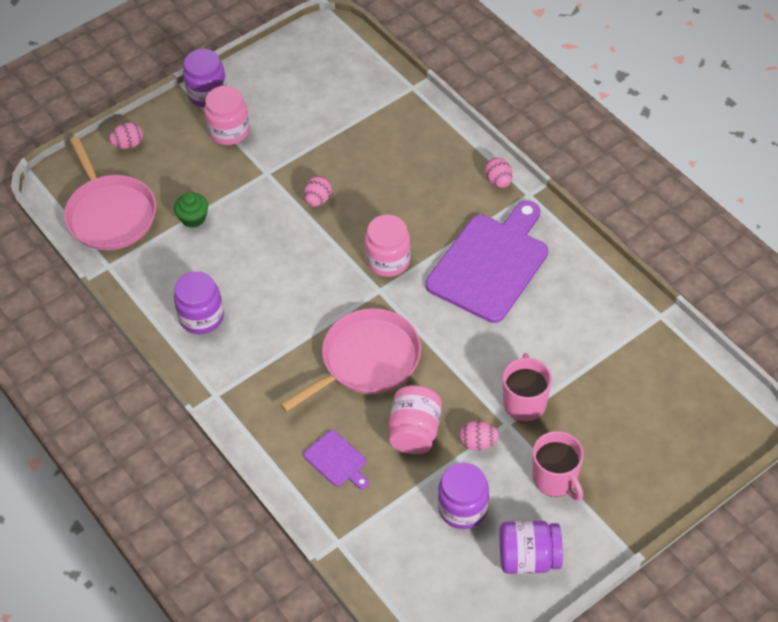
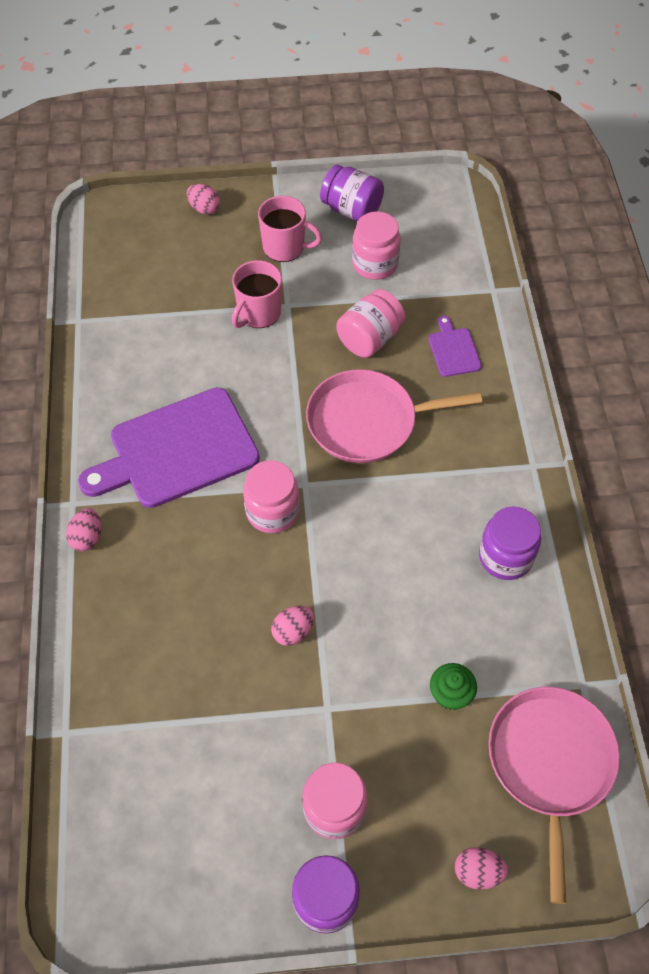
camera: 150 degrees left, 5 degrees up
purple jar [438,462,489,529] -> pink jar [352,212,401,280]
pink egg [460,421,499,451] -> pink egg moved to [187,184,220,214]
pink mug [533,431,584,501] -> pink mug turned 105 degrees clockwise [258,196,322,262]

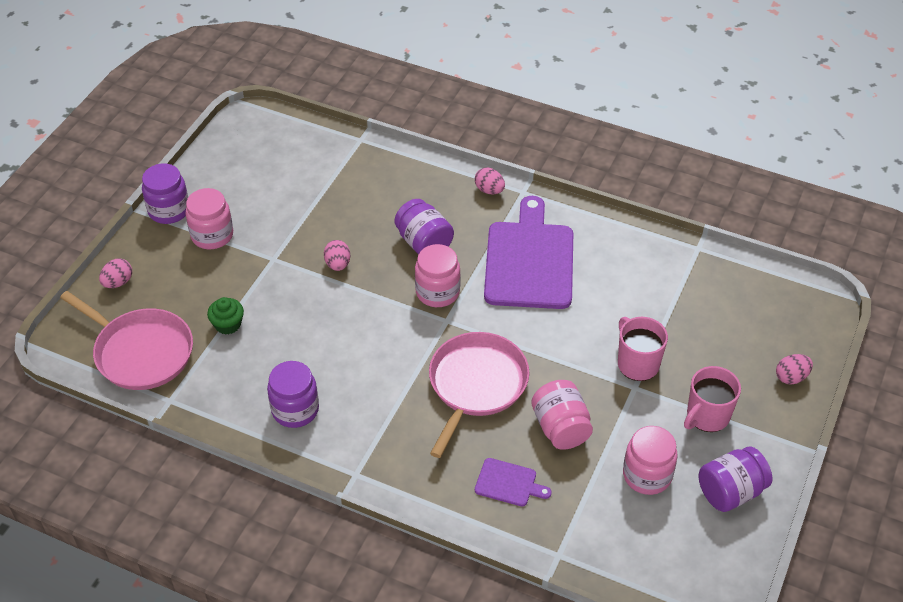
camera: 120 degrees right, 10 degrees down
none -> purple jar [395,199,454,255]

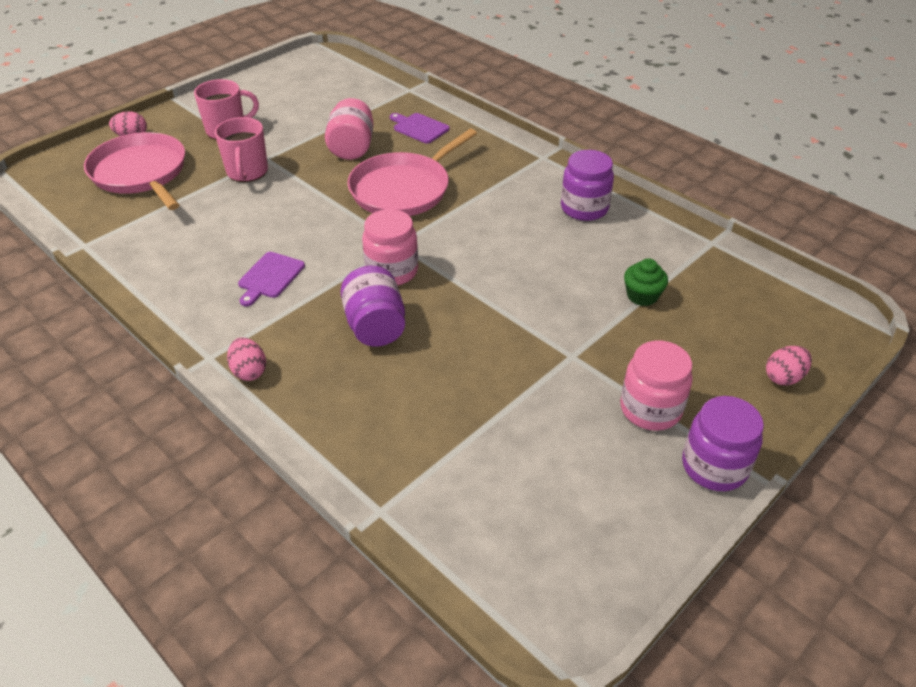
camera: 160 degrees left, 5 degrees down
pink pan [60,291,193,390] -> pink pan moved to [84,132,185,210]
pink egg [324,240,350,271] -> none
purple cutting board [484,196,573,309] -> purple cutting board [238,252,305,306], size x0.44
pink jar [623,426,678,495] -> none
purple jar [699,446,773,512] -> none

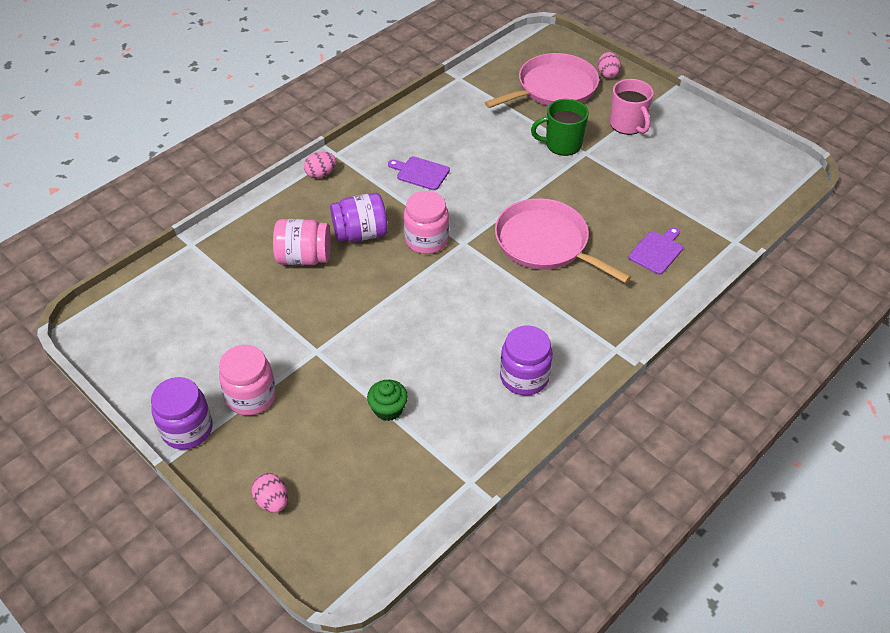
camera: 90 degrees right, 5 degrees up
pink mug [215,117,268,182] -> green mug [531,99,589,156]
pink jar [325,98,374,160] -> pink jar moved to [273,219,331,265]

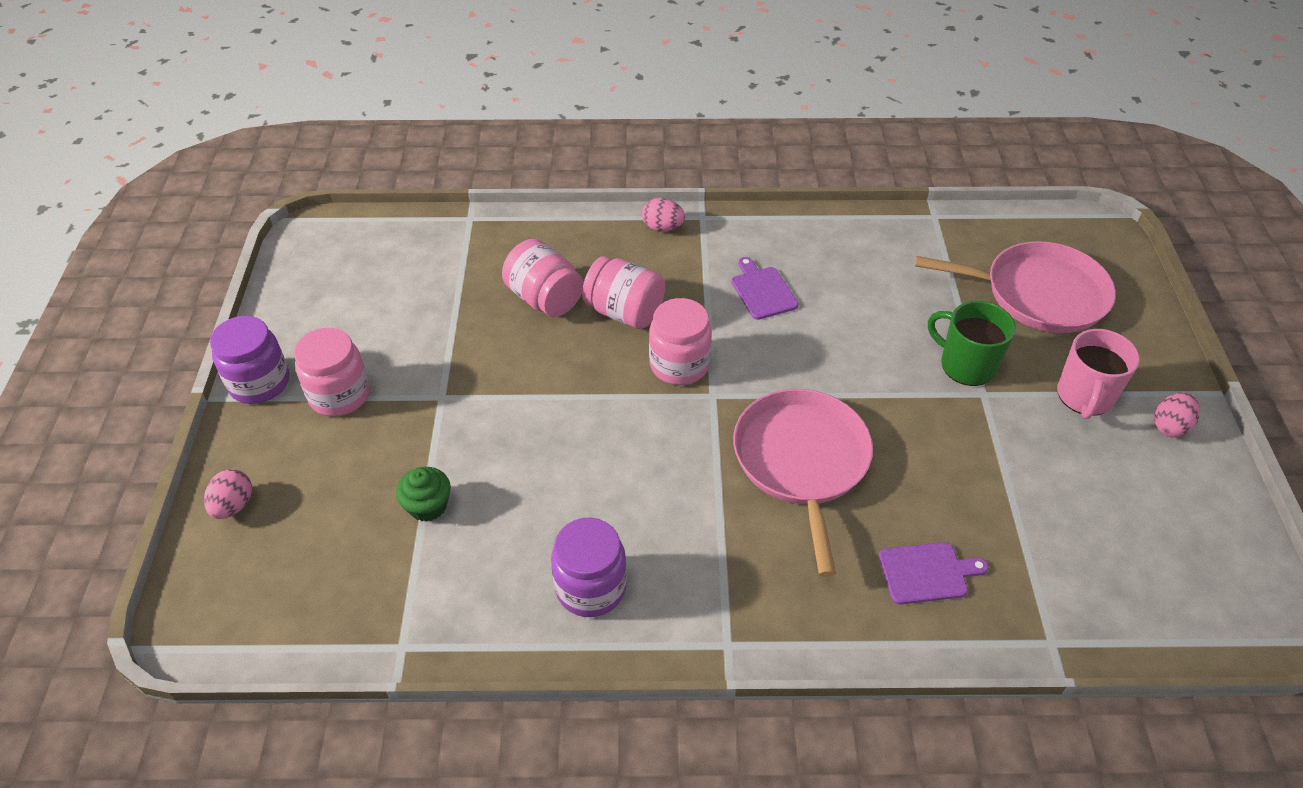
camera: 45 degrees right, 0 degrees up
purple jar [330,193,388,242] -> pink jar [582,256,665,329]
pink egg [598,52,621,79] -> pink egg moved to [1154,392,1200,437]

